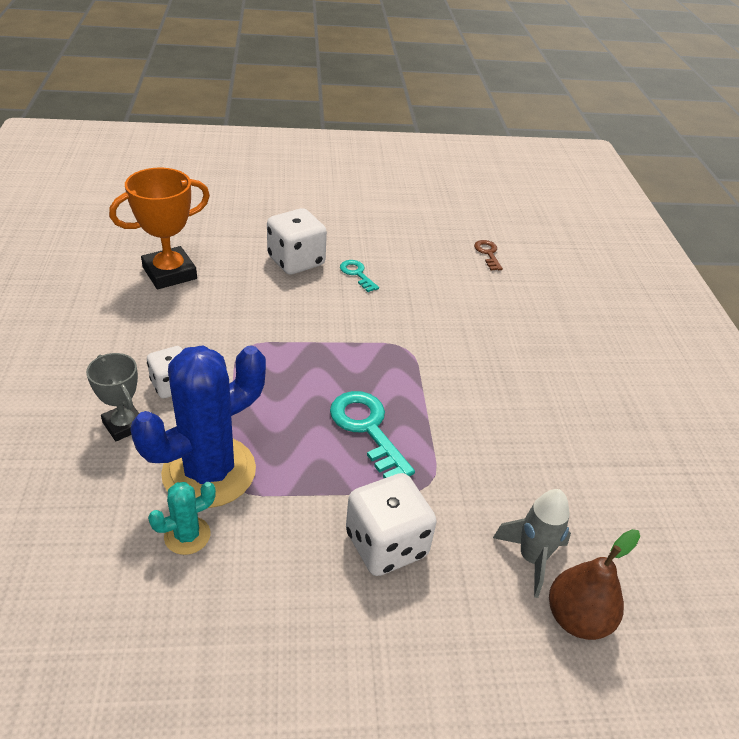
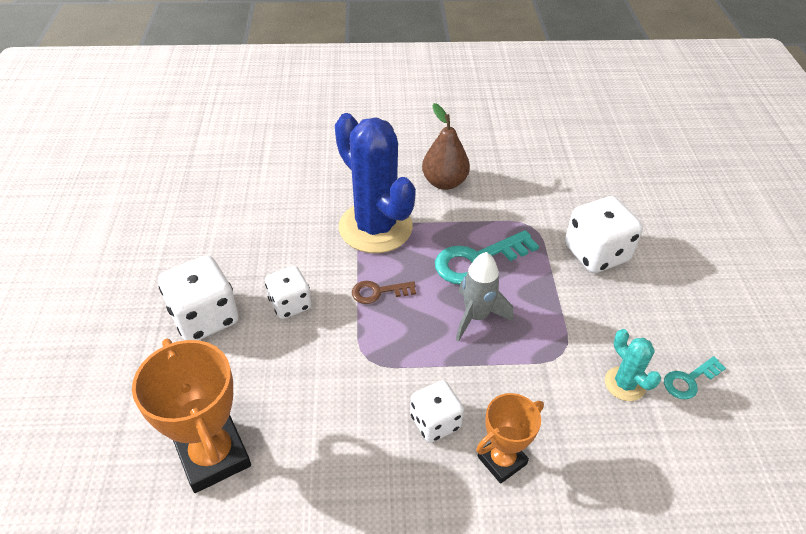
camera: 85 degrees left, 5 degrees up
grey trophy [86,353,139,441] -> orange trophy [476,393,544,484]
blue cactus [130,345,266,508] -> blue cactus moved to [335,113,416,253]
turquoise key [340,260,379,292] -> turquoise key moved to [664,356,726,399]
brown key [474,240,503,270] -> brown key moved to [352,281,416,304]
grey rocket [493,489,571,598] -> grey rocket moved to [456,252,513,342]
brown pear [549,529,640,640] -> brown pear moved to [422,103,470,190]
none -> white dice [265,266,312,319]

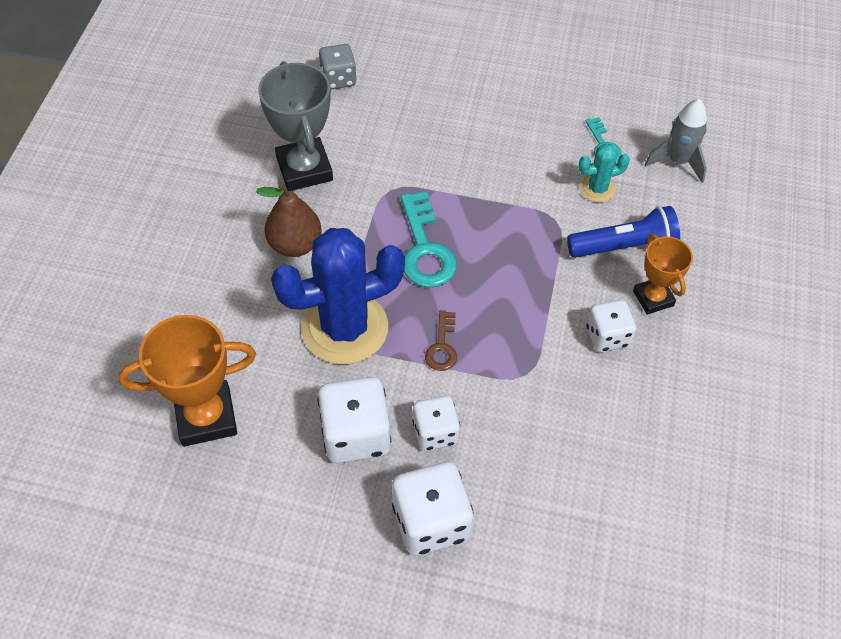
camera: 75 degrees left, 10 degrees up
orange trophy [132,339,251,493] -> orange trophy moved to [118,315,256,447]
grey rocket [456,252,513,342] -> grey rocket moved to [644,99,707,183]
white dice [565,196,643,273] -> white dice moved to [317,377,391,463]
none -> grey trophy [258,61,333,191]
none -> grey dice [319,44,357,90]
none -> blue flashlight [567,206,680,258]

